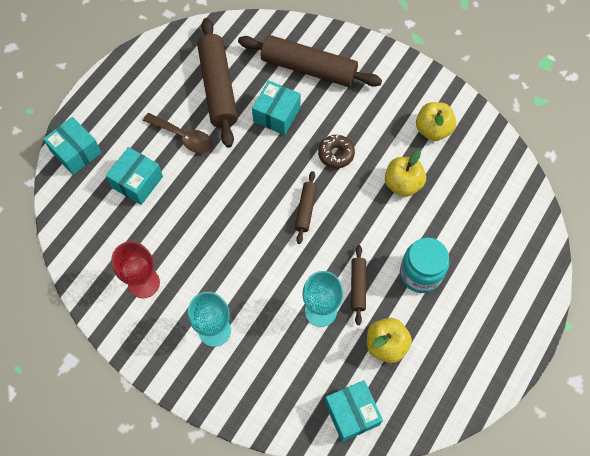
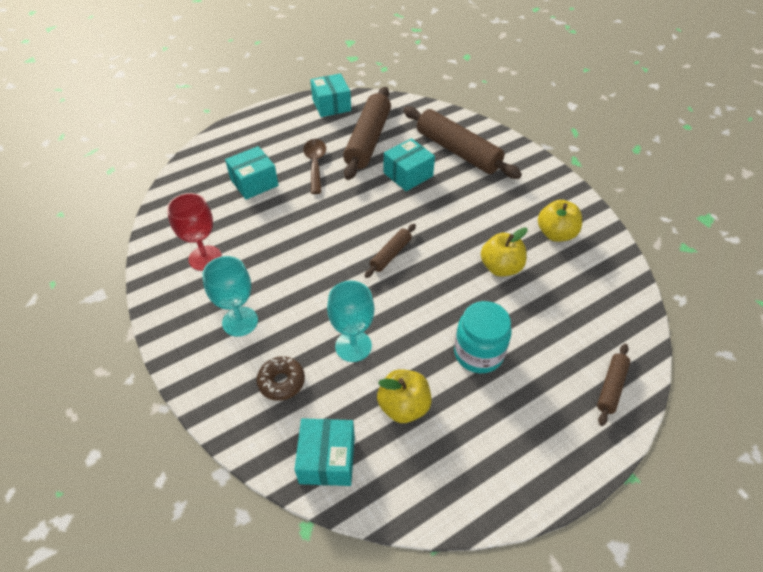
camera: 25 degrees right, 15 degrees down
turquoise box [43,117,102,175] -> turquoise box moved to [310,73,351,117]
brown spoon [143,113,213,153] -> brown spoon turned 150 degrees counterclockwise [303,139,326,194]
brown donut [318,135,355,168] -> brown donut moved to [257,357,305,401]
brown rolling pin [351,245,366,325] -> brown rolling pin moved to [597,344,630,426]

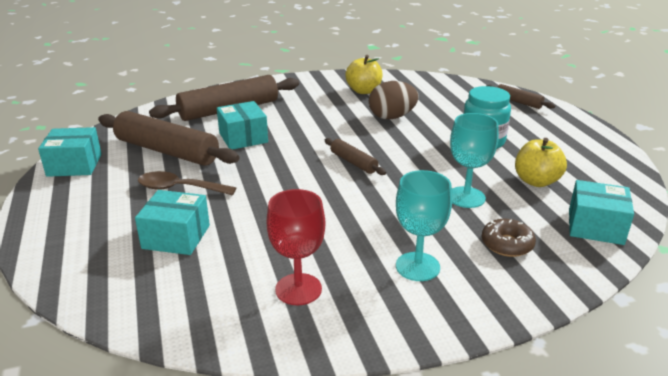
camera: 75 degrees left, 20 degrees down
turquoise box [225,146,279,199] -> turquoise box turned 60 degrees counterclockwise [135,190,210,255]
yellow apple [481,228,528,277] -> brown egg [369,81,419,119]

